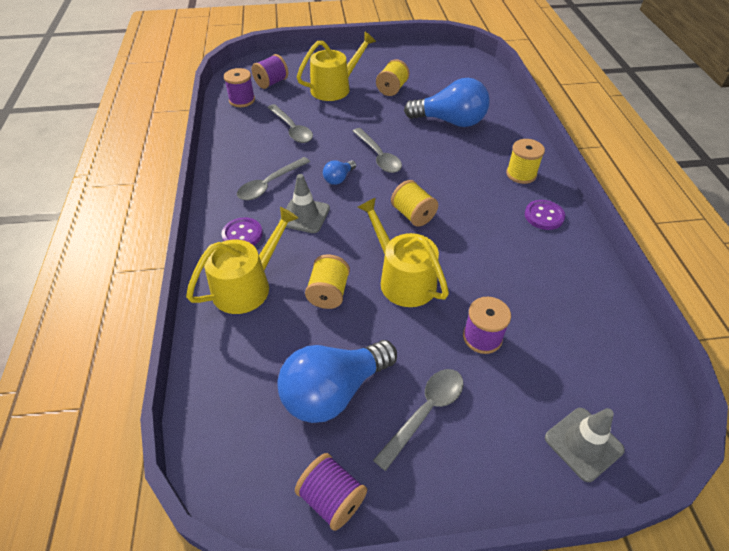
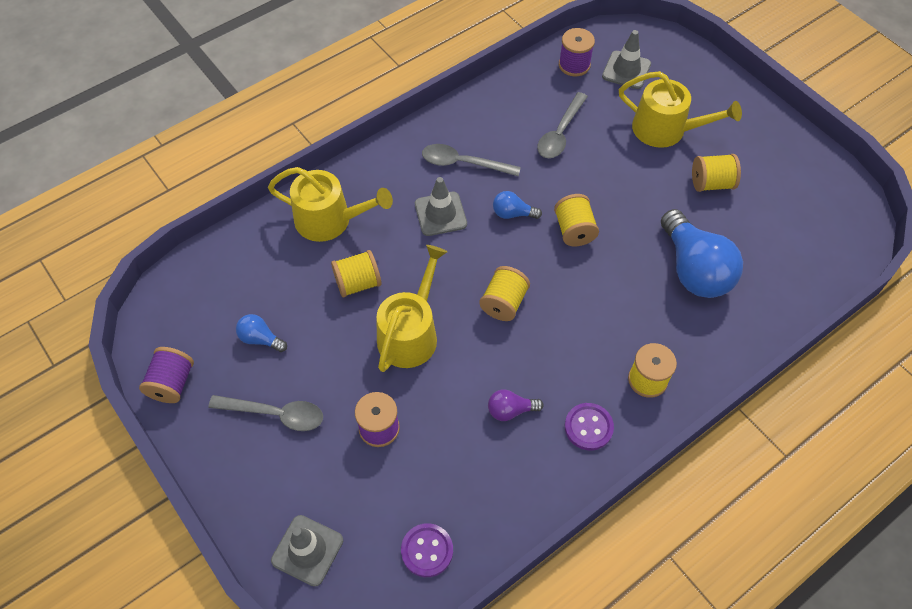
camera: 60 degrees right, 10 degrees up
purple button [222,217,263,246] -> purple button moved to [401,523,453,577]
purple spool [252,54,288,89] -> grey traffic cone [602,30,651,89]
blue light bulb [277,340,397,423] -> blue light bulb [236,314,287,352], size x0.46
grey spoon [353,128,402,173] -> yellow spool [554,194,599,246]
none -> purple light bulb [488,389,544,421]

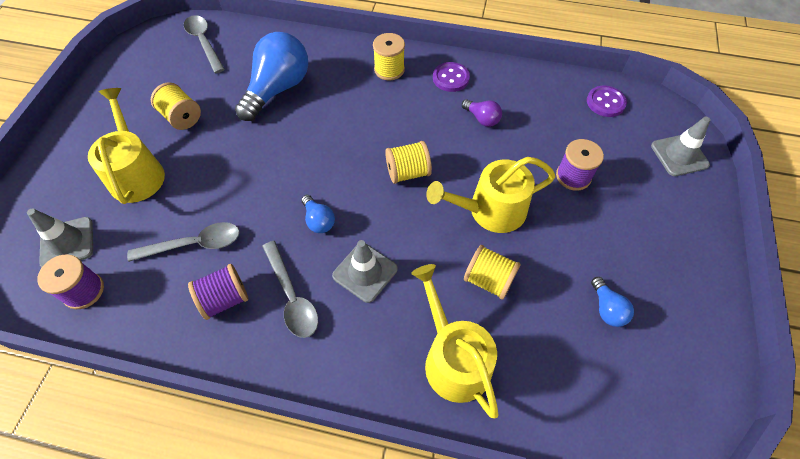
camera: 130 degrees left, 0 degrees up
purple spool [139,347,194,403] -> purple spool moved to [188,264,249,320]
grey spoon [208,395,323,431] -> grey spoon moved to [184,15,225,73]
yellow spool [554,194,599,246] -> none

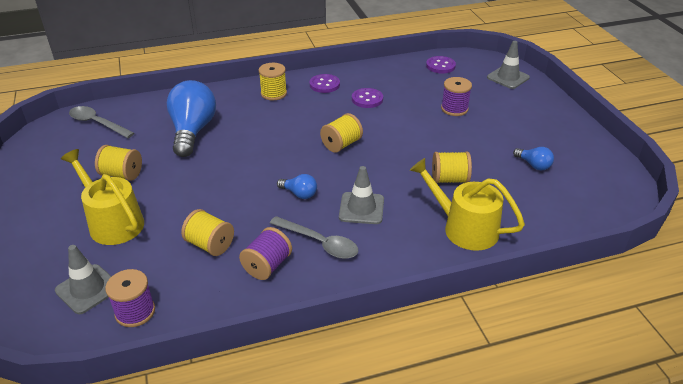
camera: 30 degrees left, 20 degrees down
grey spoon [127,222,240,262] -> yellow spool [181,209,234,256]
yellow watering can [426,157,556,233] -> none
purple light bulb [462,99,502,127] -> purple button [352,88,383,108]

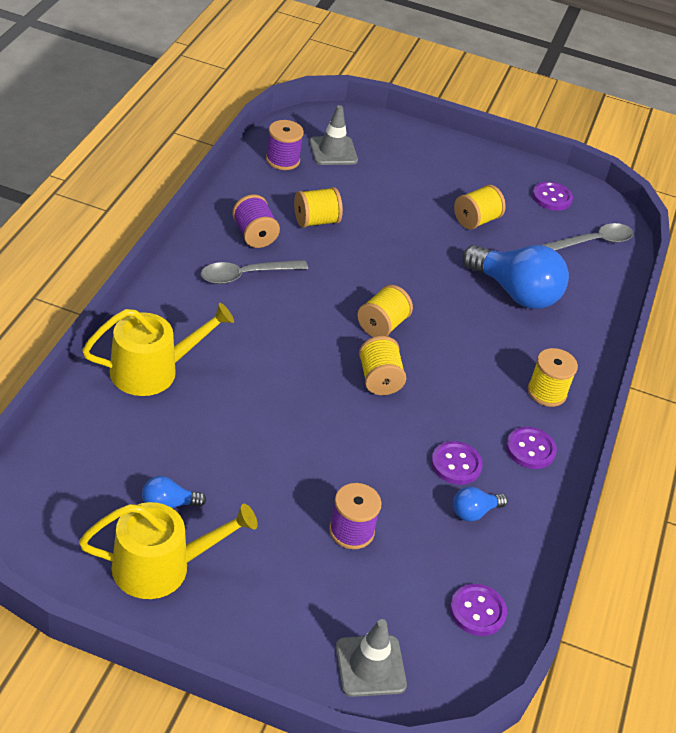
camera: 120 degrees right, 5 degrees up
yellow watering can [61,149,144,245] -> yellow watering can moved to [79,502,258,599]
blue light bulb [277,174,317,199] -> blue light bulb moved to [453,487,508,522]
grey traffic cone [339,166,384,224] -> none
yellow spool [432,151,472,183] -> yellow spool moved to [357,285,413,337]
none -> purple button [532,181,573,211]

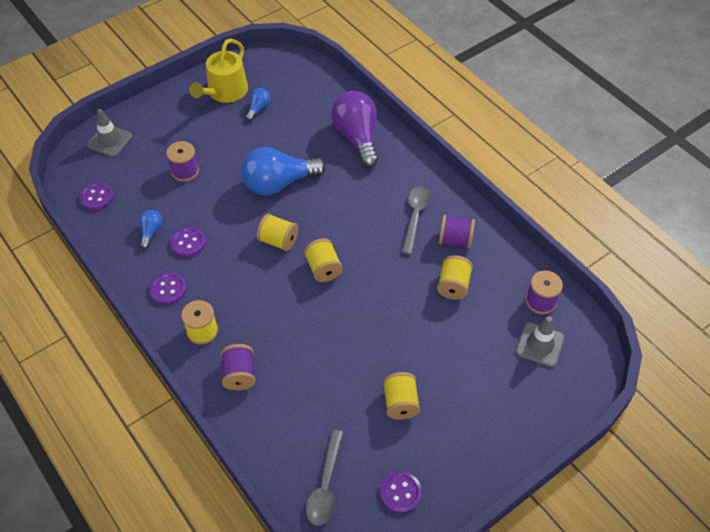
camera: 130 degrees right, 10 degrees up
yellow watering can [82,303,234,396] -> purple light bulb [331,91,379,168]
blue light bulb [462,245,569,309] -> blue light bulb moved to [241,147,326,195]
none -> purple spool [221,344,256,391]

